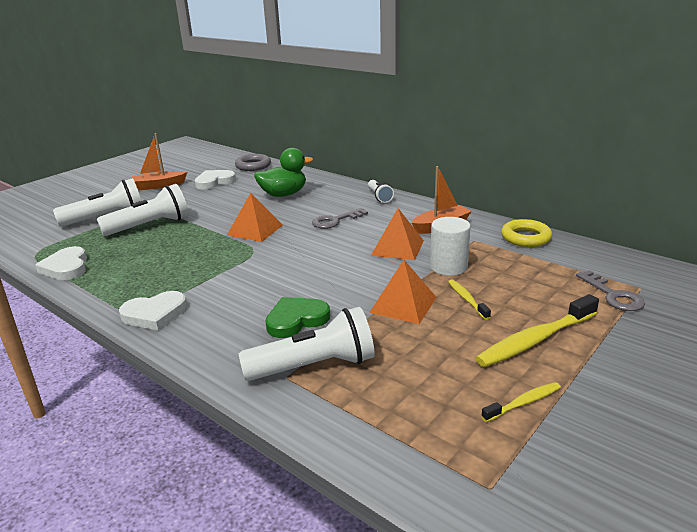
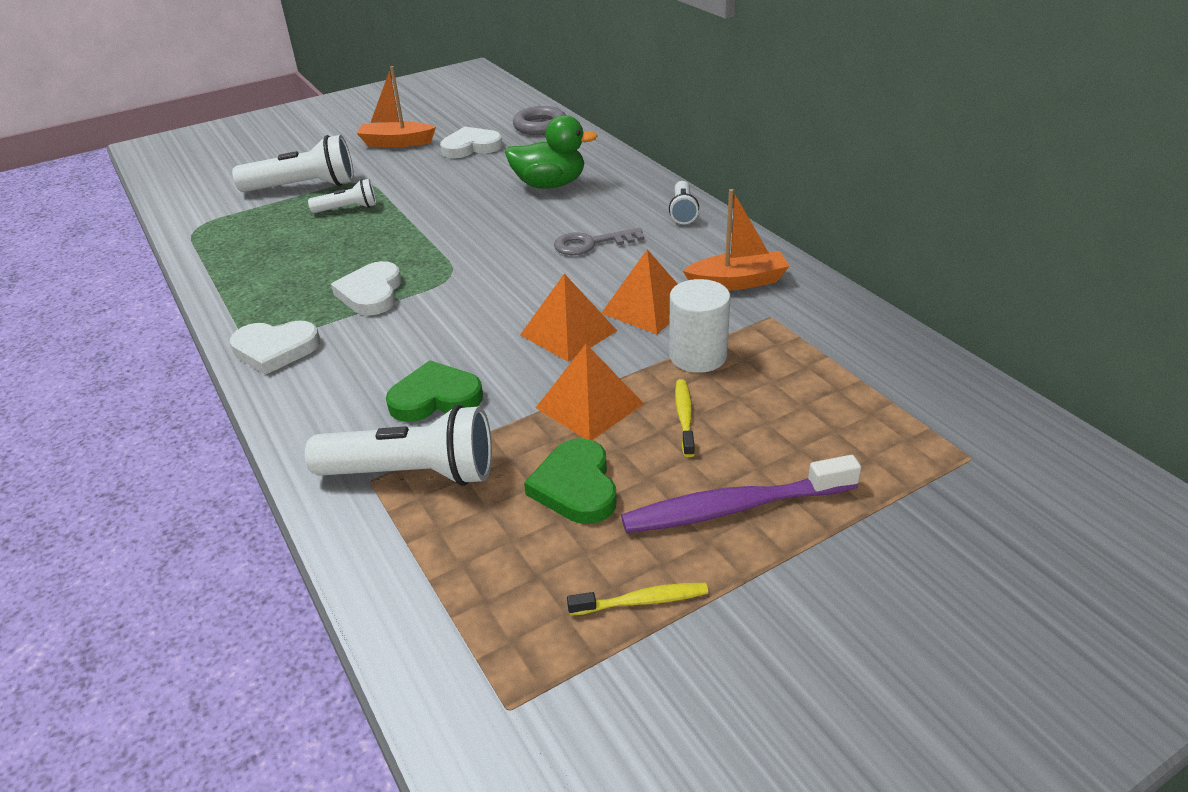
camera: 20 degrees right, 10 degrees up
white heart [35,246,87,280] -> white heart moved to [331,261,402,315]
white flashlight [97,184,189,236] -> white flashlight [308,179,377,213], size x0.55
orange pyramid [227,193,283,242] -> orange pyramid moved to [520,274,617,362]
yellow toothbrush [475,294,599,367] -> purple toothbrush [621,455,861,533]
yellow ring [501,219,552,247] -> none
grey key [576,270,645,311] -> none
none -> green heart [524,438,617,524]

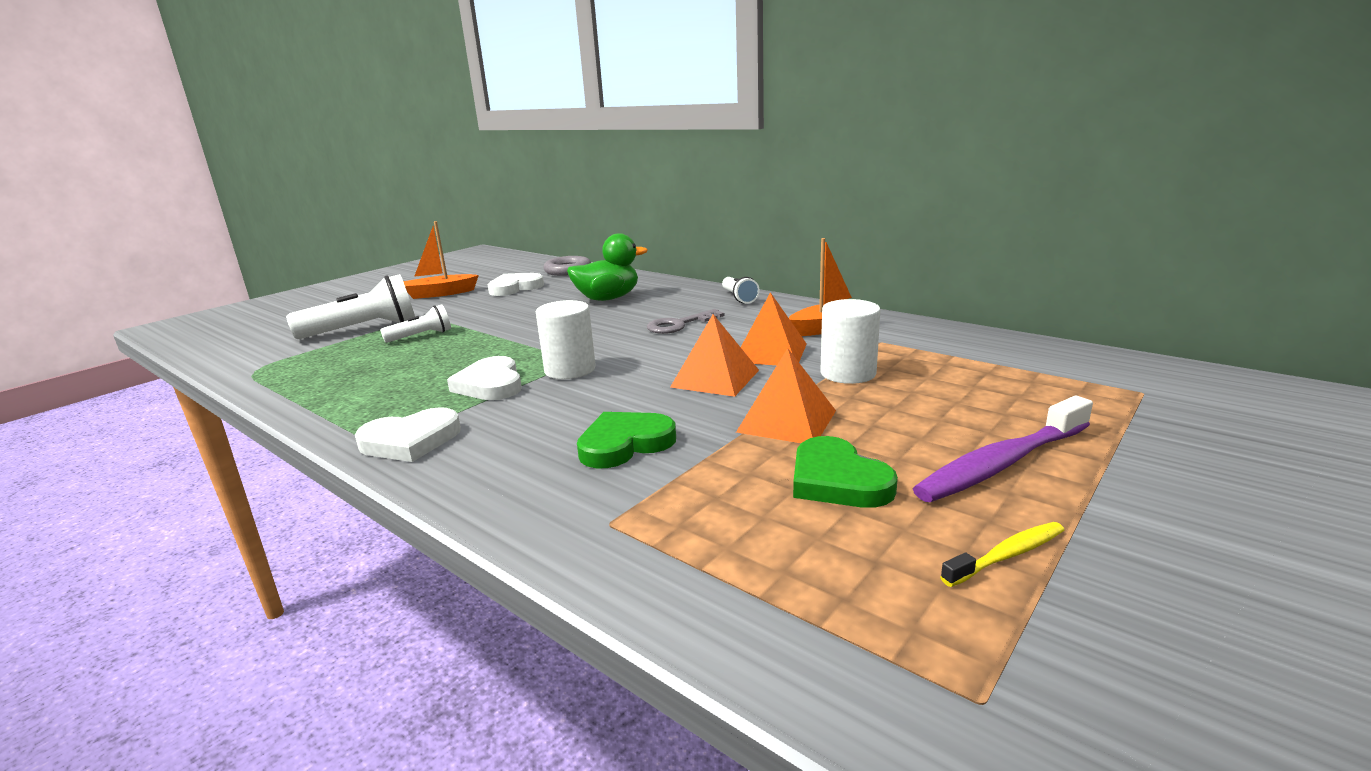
camera: 20 degrees left, 15 degrees down
white flashlight [305,405,492,486] -> none
yellow toothbrush [675,379,695,457] -> none
none -> white cylinder [536,300,596,379]

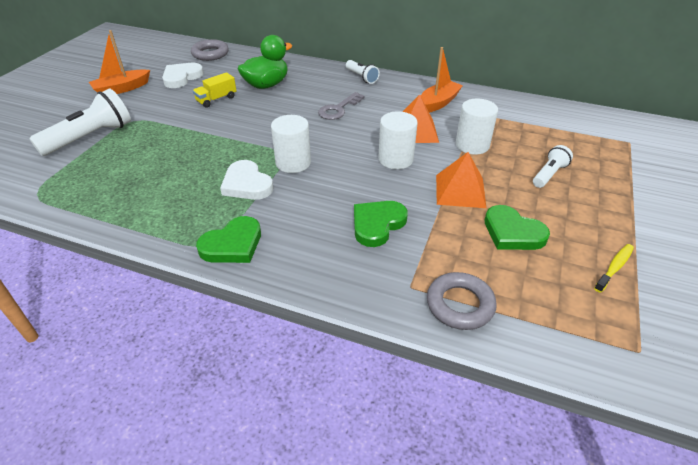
camera: 20 degrees left, 20 degrees up
white heart [355,407,461,462] -> green heart [196,216,261,263]
white flashlight [380,304,451,343] -> white flashlight moved to [533,145,573,188]
orange pyramid [670,314,759,397] -> white cylinder [378,111,418,169]
purple toothbrush [913,396,1093,502] -> none
none -> yellow truck [193,72,236,108]
none -> grey ring [427,272,497,330]

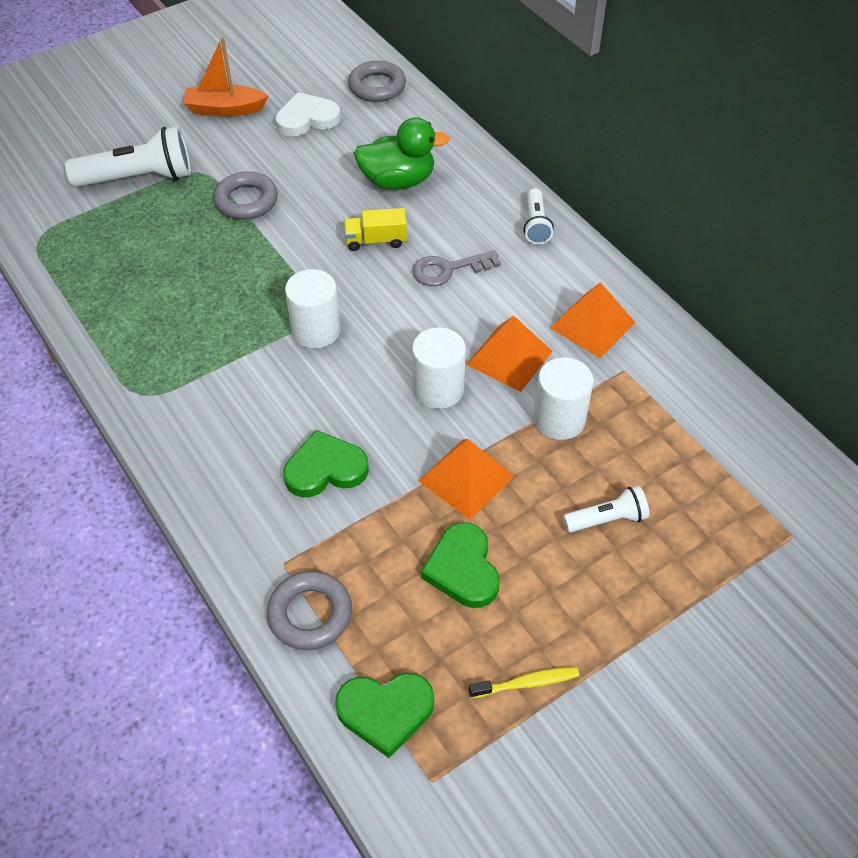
camera: 35 degrees right, 10 degrees up
yellow truck [193,72,236,108] -> yellow truck moved to [344,208,407,251]
green heart [196,216,261,263] -> green heart moved to [335,673,434,758]
white heart [220,160,273,200] -> none
orange boat [421,47,463,113] -> orange pyramid [550,282,636,358]
none -> grey ring [214,172,278,220]

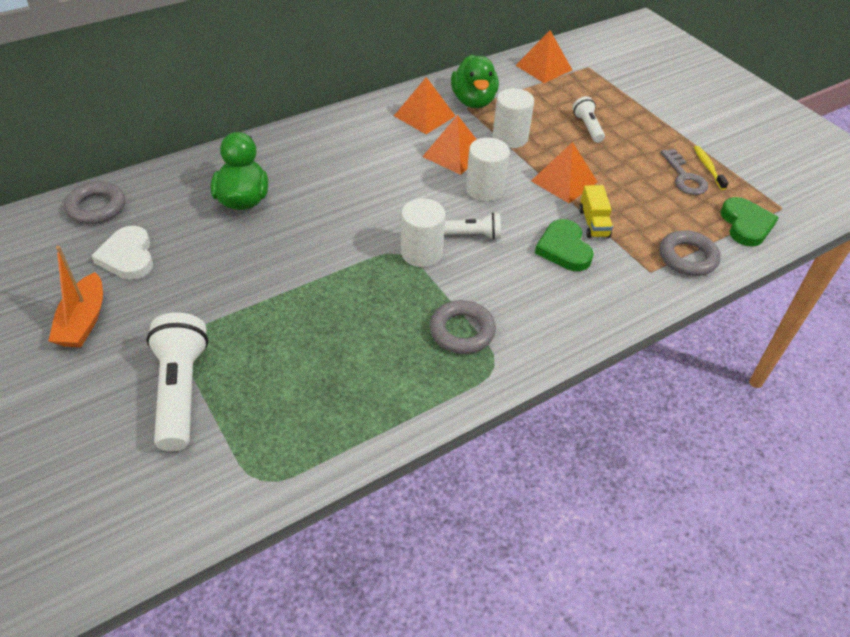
camera: 90 degrees left, 5 degrees down
grey ring [214,172,278,220] -> grey ring moved to [430,300,496,354]
yellow truck [344,208,407,251] -> yellow truck moved to [579,185,613,238]
grey key [412,250,501,286] -> grey key moved to [660,149,708,195]
green heart [421,522,500,608] -> none
white flashlight [524,188,554,244] -> white flashlight moved to [444,213,501,240]
none -> green duck [451,55,499,108]
none -> orange pyramid [515,30,572,83]

